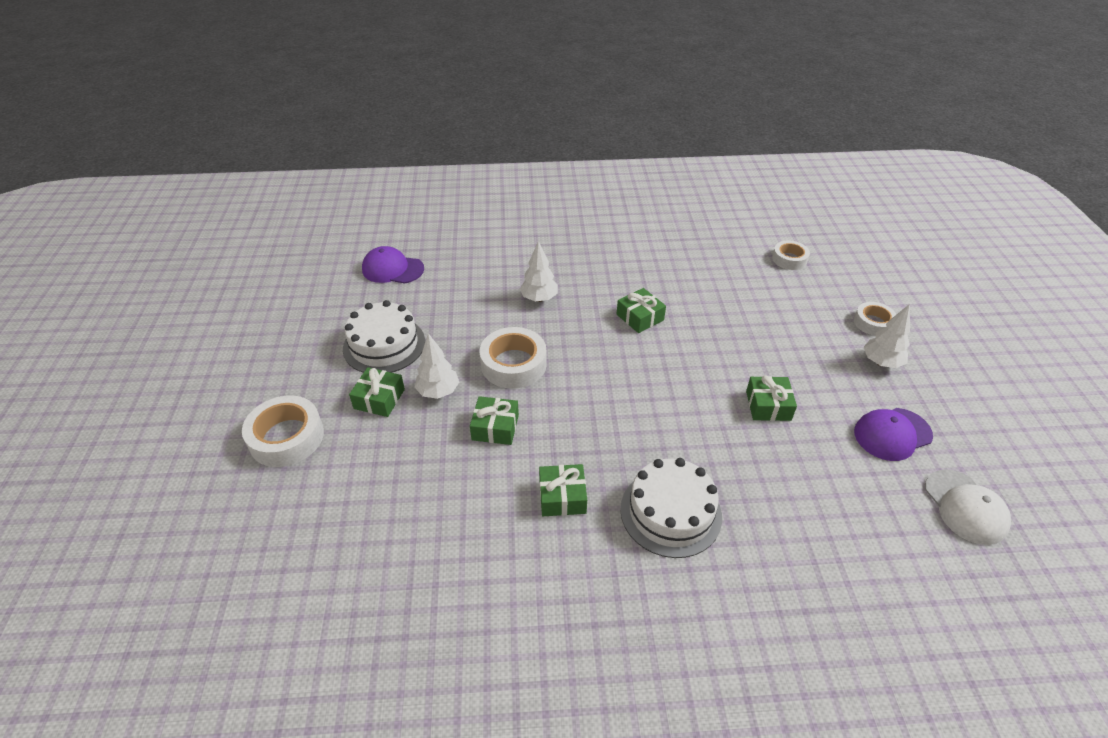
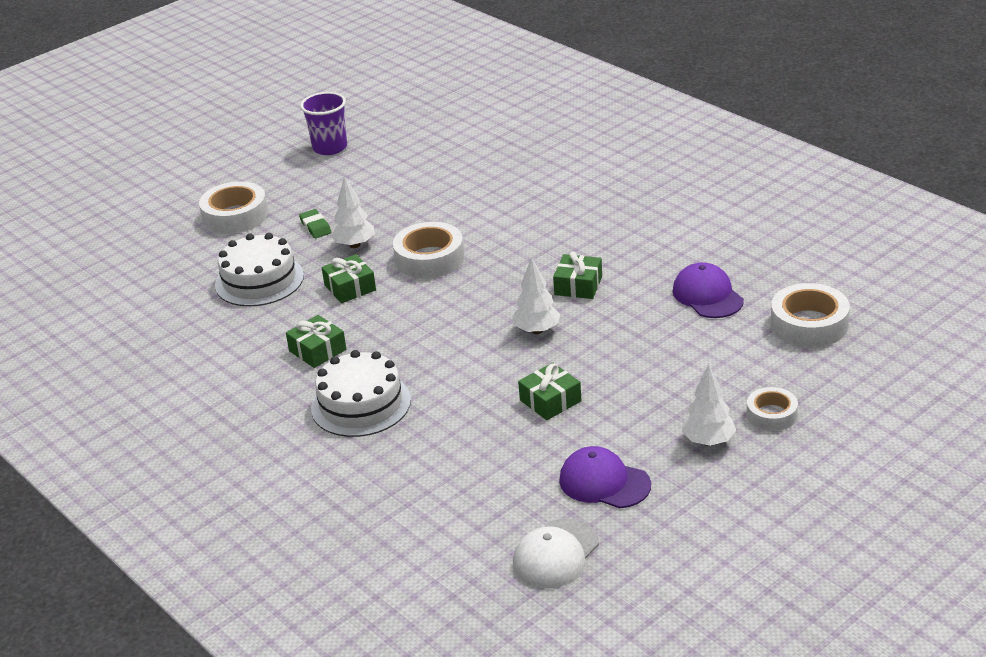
camera: 55 degrees right, 10 degrees down
white cake [343,300,425,373] -> white cake moved to [215,233,304,307]
green gift [349,367,405,417] -> green eraser [299,209,331,238]
purple cap [362,246,424,284] -> purple cap moved to [672,262,744,318]
white tree [520,241,558,302] -> white tree moved to [512,257,560,334]
white tape [772,240,810,270] -> white tape [771,283,850,348], size x1.64
none -> purple cup [300,92,347,155]

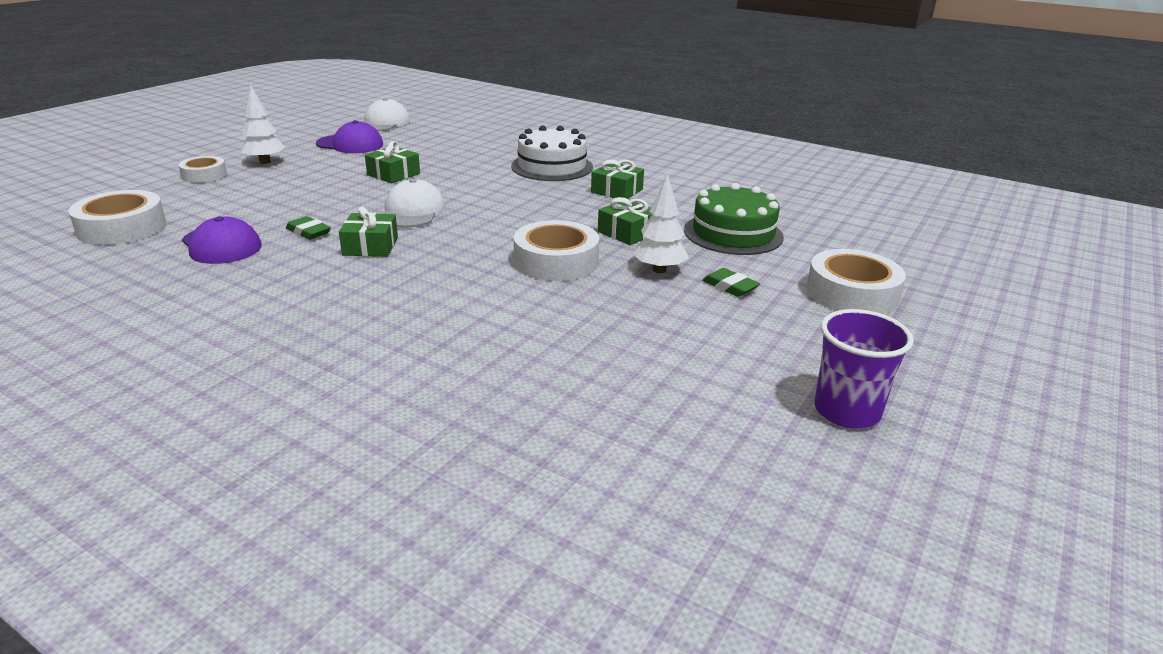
camera: 160 degrees right, 5 degrees down
white cake [215,233,304,307] -> green cake [684,183,784,255]
white tree [512,257,560,334] -> white cap [384,179,445,228]
none -> green eraser [286,216,331,240]

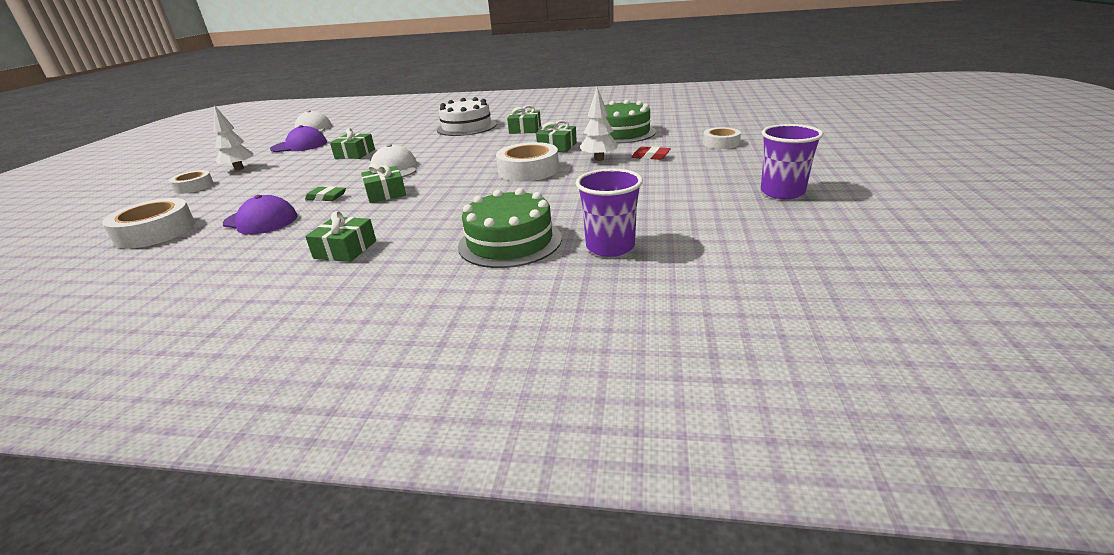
camera: 20 degrees left, 0 degrees up
green eraser [702,268,760,297] -> red eraser [631,146,671,160]
white tape [806,249,906,314] -> white tape [703,127,741,149], size x0.61
none -> green gift [305,211,376,262]
none -> green cake [458,188,562,268]
none -> purple cup [576,168,643,257]

